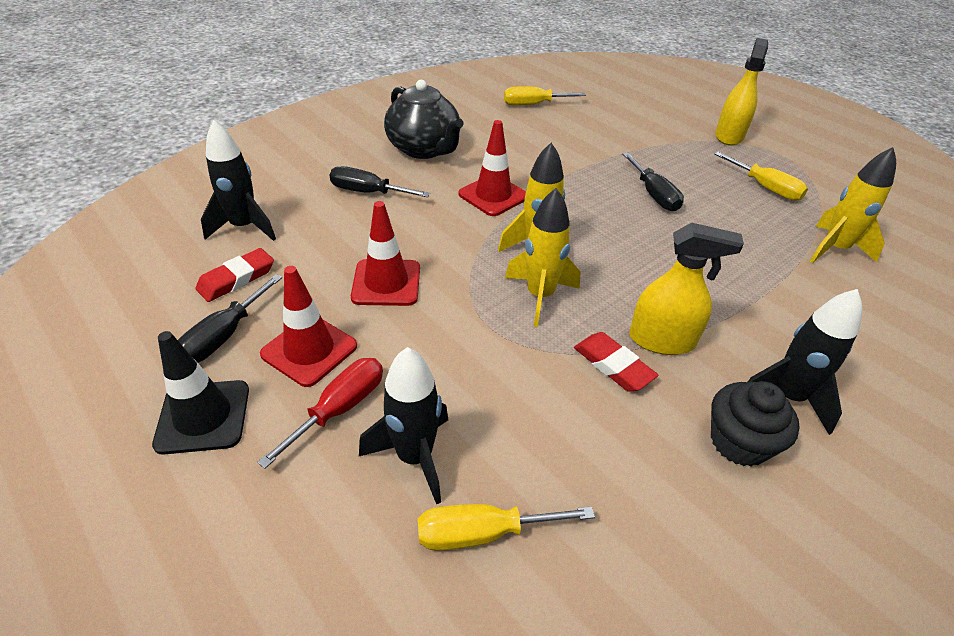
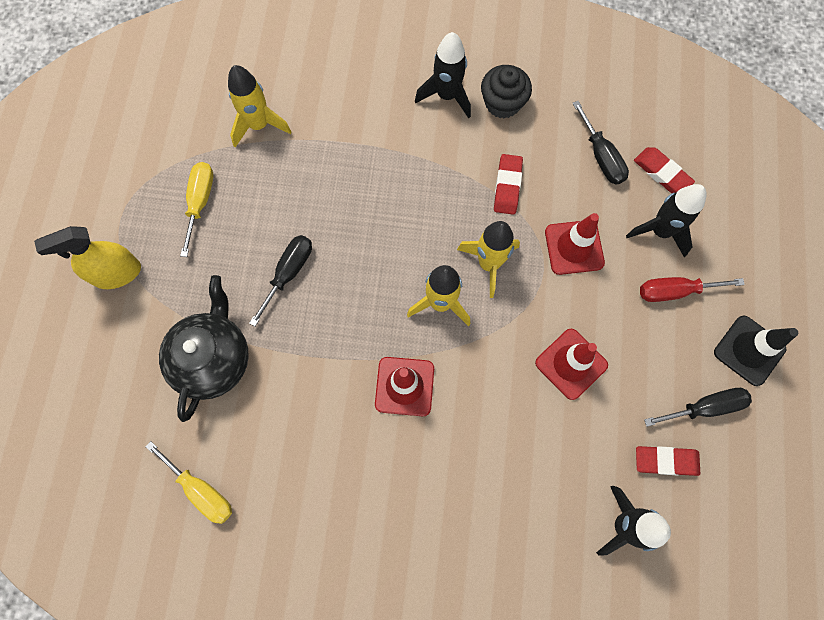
camera: 130 degrees left, 30 degrees up
red traffic cone [260,266,357,387] -> red traffic cone moved to [545,213,605,275]
black screwdriver [330,166,430,197] -> black screwdriver moved to [572,101,629,185]
black teapot [384,80,464,159] -> black teapot moved to [159,275,249,422]
yellow screwdriver [418,504,595,551] -> red eraser [634,147,695,194]
yellow spray bottle [629,223,744,355] -> none

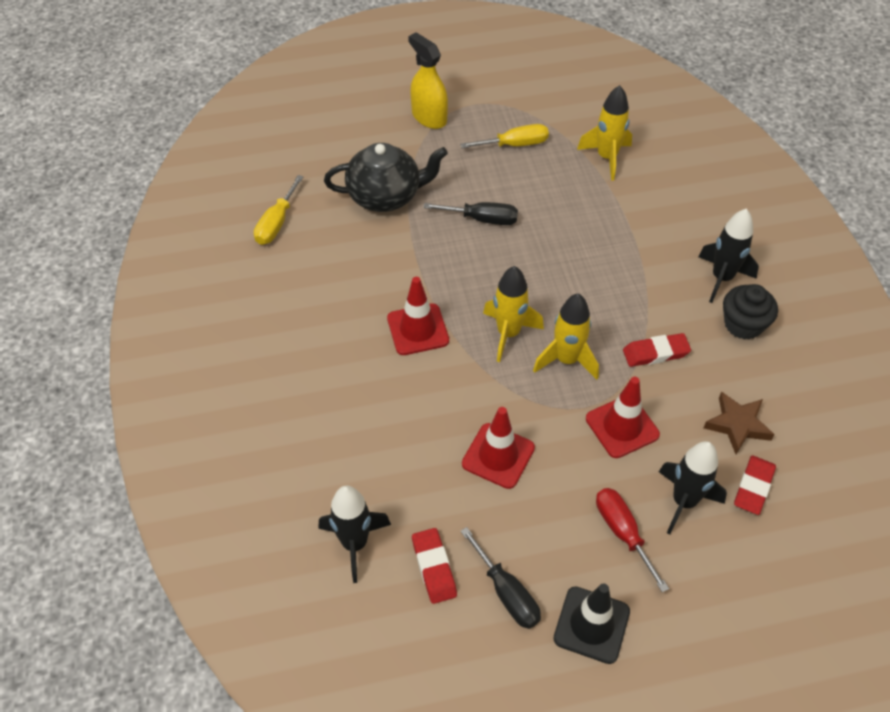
camera: 70 degrees right, 20 degrees down
black screwdriver [572,101,629,185] -> brown star [704,392,775,454]

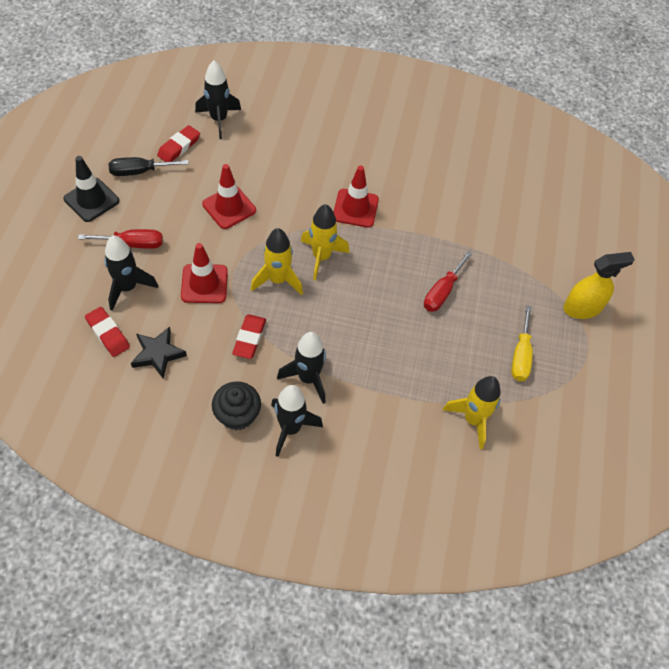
camera: 110 degrees right, 5 degrees up
yellow screwdriver [254,175,304,245] -> none
black teapot [324,143,448,212] -> none
red eraser [412,528,457,604] -> red eraser turned 60 degrees counterclockwise [157,125,200,162]
black screwdriver [423,202,518,225] -> red screwdriver [424,251,472,312]
brown star [704,392,775,454] -> black star [131,327,187,378]
none -> black rocket [277,332,326,404]

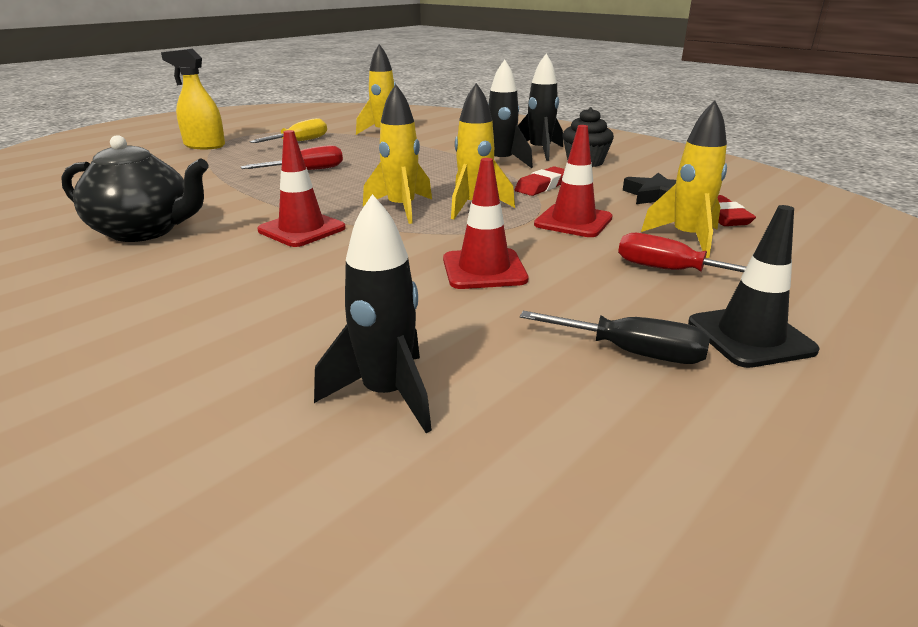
camera: 145 degrees left, 30 degrees down
black rocket [104,235,158,311] -> yellow rocket [641,101,727,258]
red eraser [157,125,200,162] -> none
none -> black teapot [61,135,209,242]

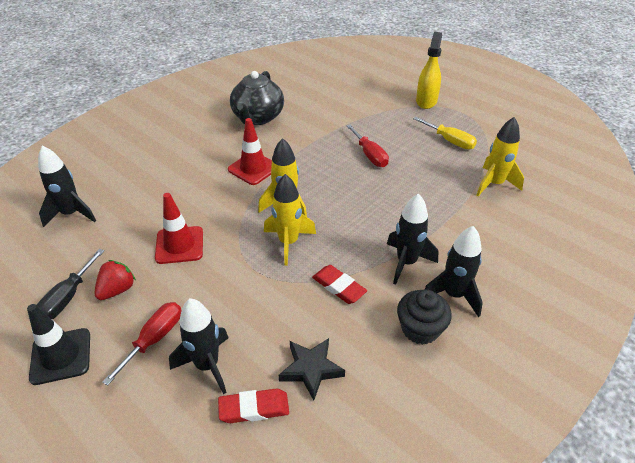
camera: 90 degrees right, 15 degrees up
red traffic cone [534,125,612,237] -> none
yellow rocket [641,101,727,258] -> black rocket [169,298,228,394]
none -> red strawberry [94,260,136,300]

